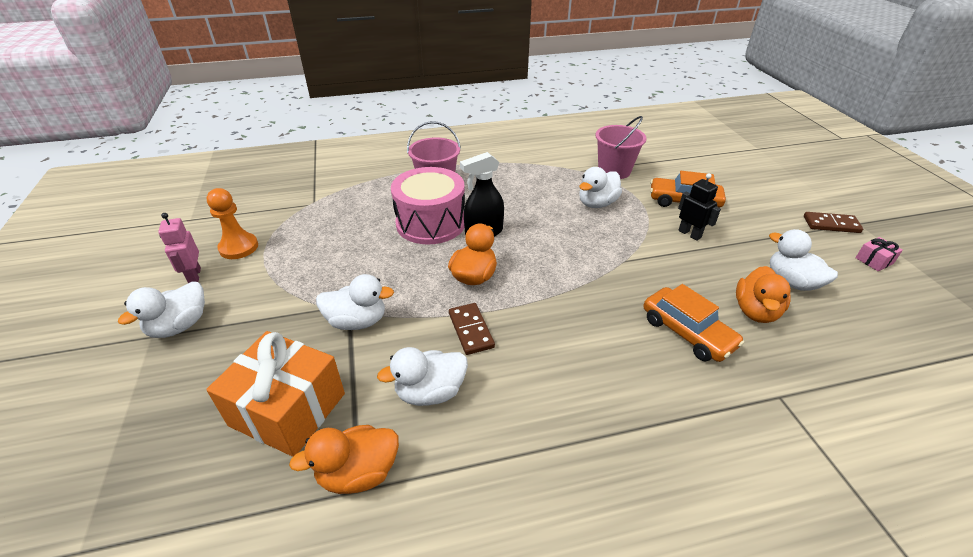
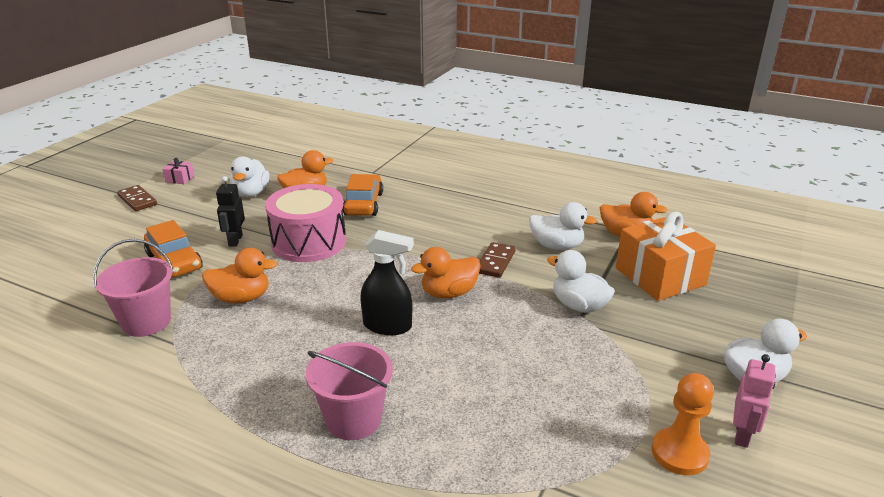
camera: 140 degrees left, 10 degrees down
pink drum [391,167,465,244] -> pink drum moved to [265,184,346,262]
white duck [579,167,622,208] -> orange duck [202,248,278,303]

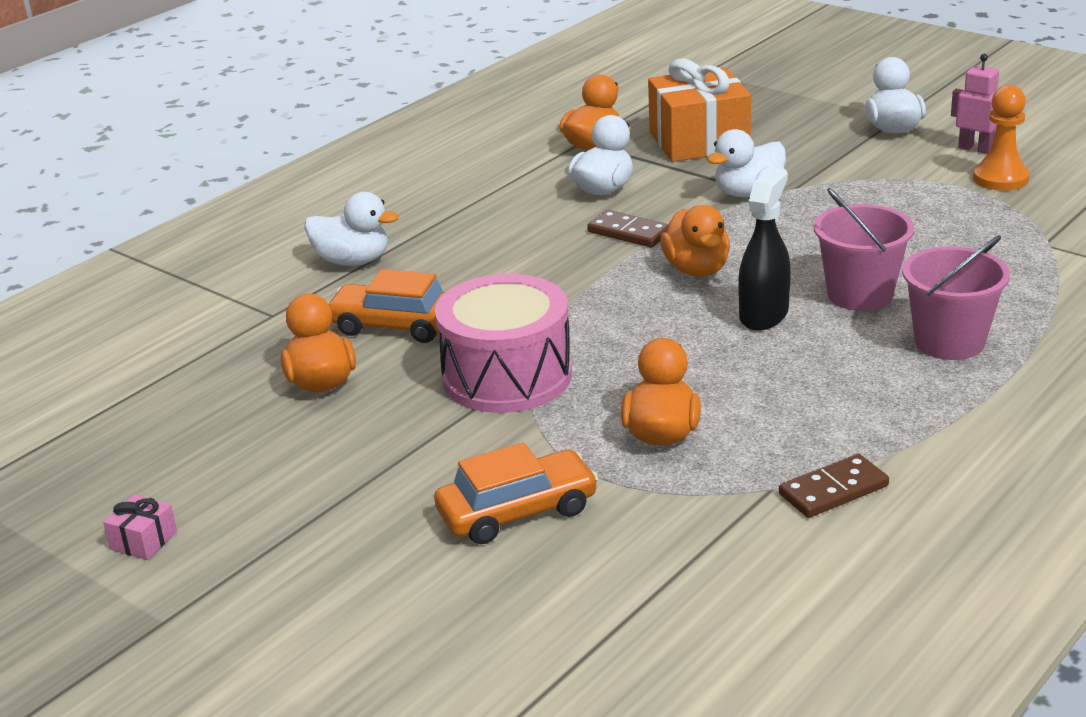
camera: 75 degrees left, 0 degrees up
pink bucket [93,239,173,337] -> pink bucket moved to [814,188,914,311]
brown domino [117,185,157,211] -> brown domino moved to [779,454,889,518]
black robot [216,176,245,246] -> none
white duck [230,156,270,197] -> white duck moved to [304,192,399,266]

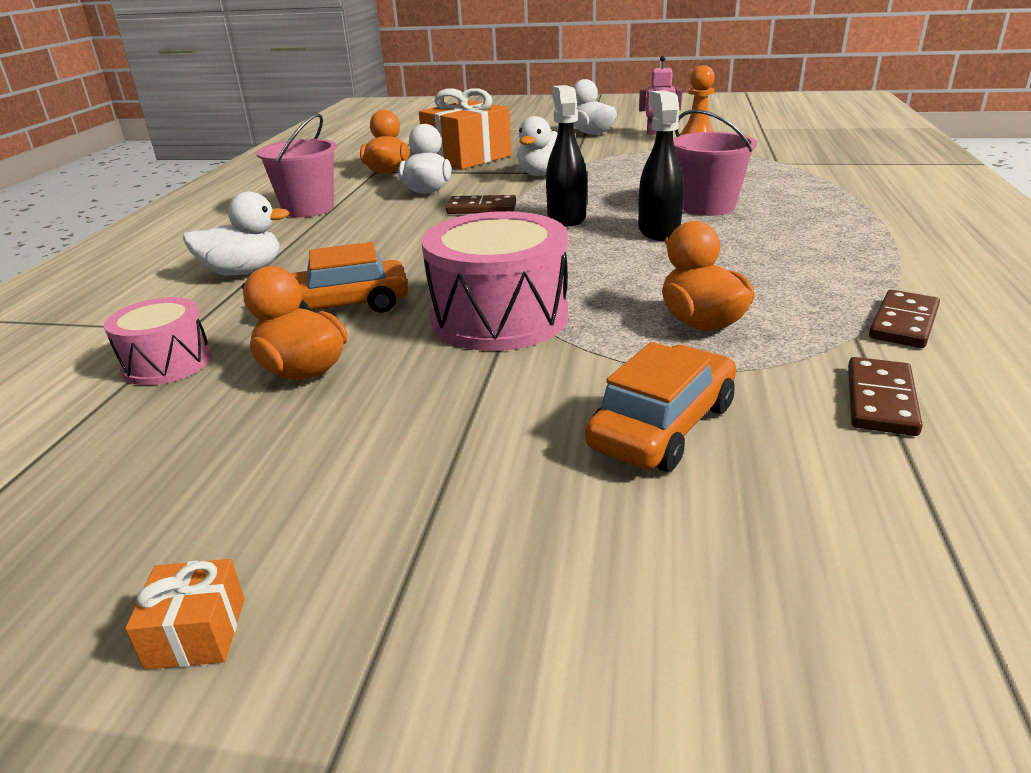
camera: 30 degrees left, 0 degrees up
pink gift [103,494,177,560] -> orange gift [125,559,244,670]
orange duck [660,205,730,277] -> black spray bottle [546,85,587,226]
pink bucket [902,235,1010,360] -> pink bucket moved to [256,113,337,217]
none -> pink drum [104,297,211,385]
none -> brown domino [848,357,923,436]

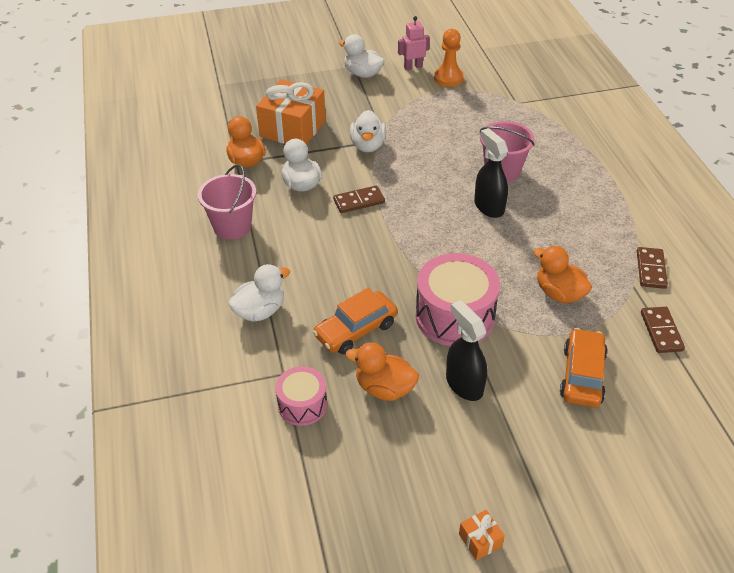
camera: 25 degrees left, 15 degrees up
black spray bottle [546,85,587,226] -> black spray bottle moved to [446,300,487,401]

